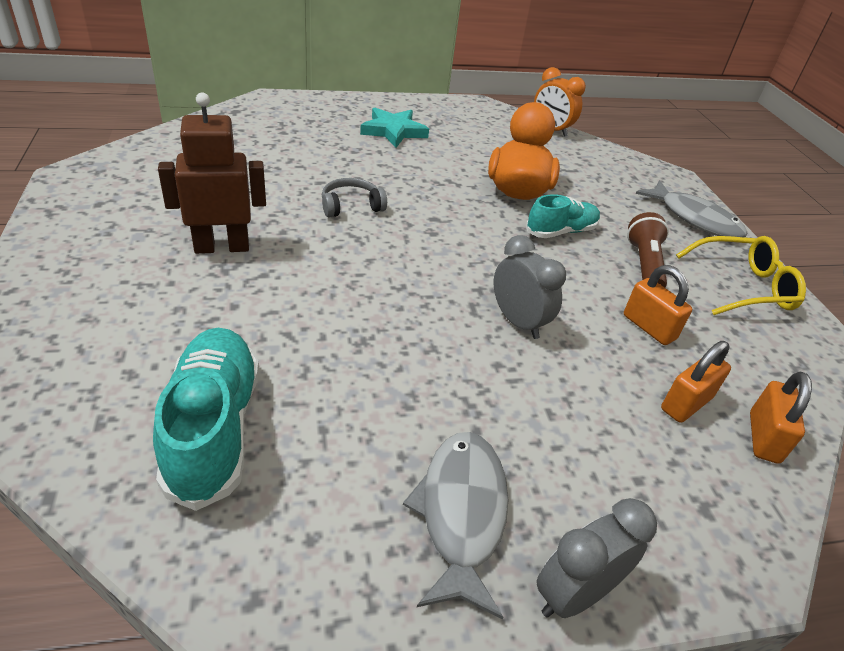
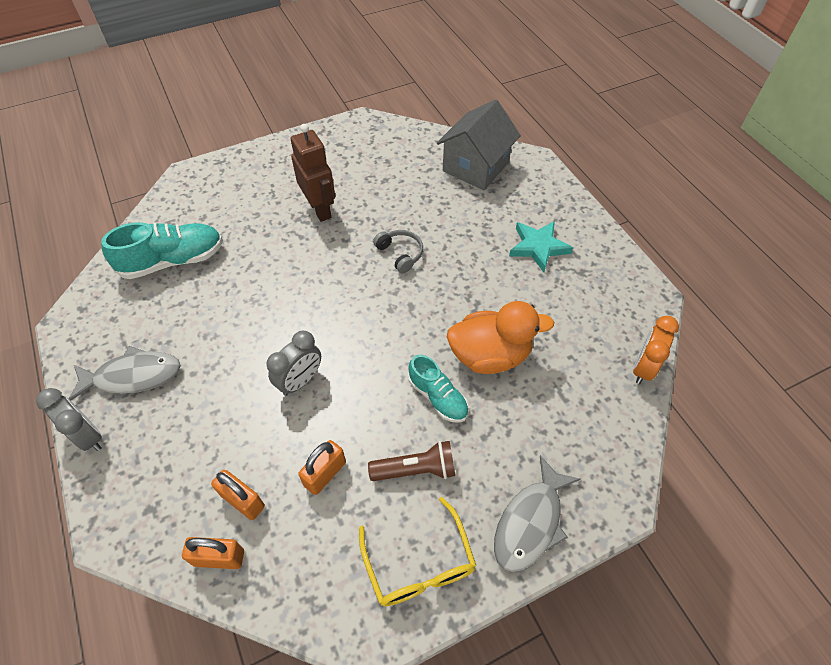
camera: 80 degrees right, 15 degrees up
none -> grey house [437,99,521,190]

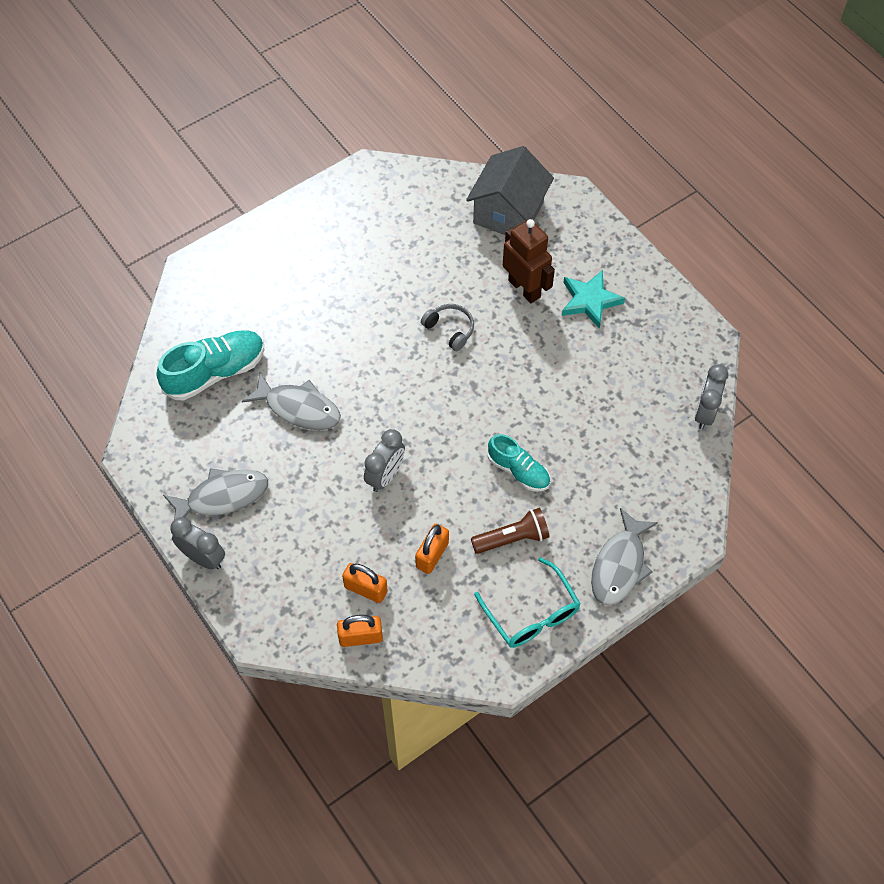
camera: 10 degrees left, 5 degrees up
brown robot [291,124,335,222] -> brown robot moved to [503,219,555,303]
yellow glasses [359,497,476,606] -> turquoise glasses [474,557,580,648]
orange duck [447,301,554,374] -> none
orange clock [633,316,679,384] -> grey clock [695,364,728,429]
none -> grey fish [242,372,341,430]

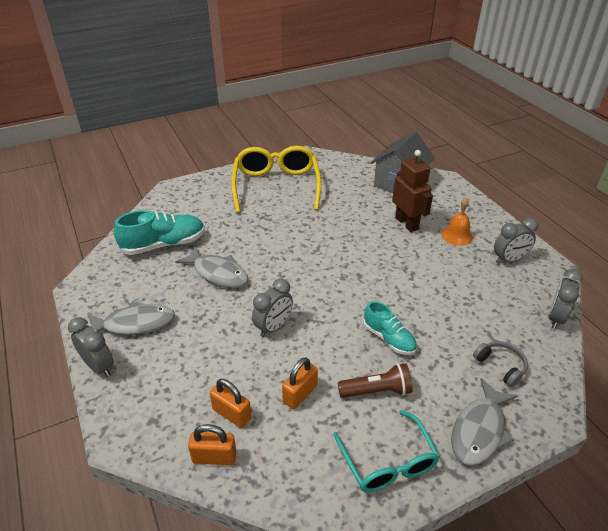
camera: 10 degrees right, 20 degrees down
grey headphones [421,304,474,351] -> grey headphones moved to [473,341,528,387]
turquoise star [562,270,625,329] -> orange bell [441,198,473,246]
none -> yellow glasses [231,146,321,213]
none -> grey clock [494,218,538,264]

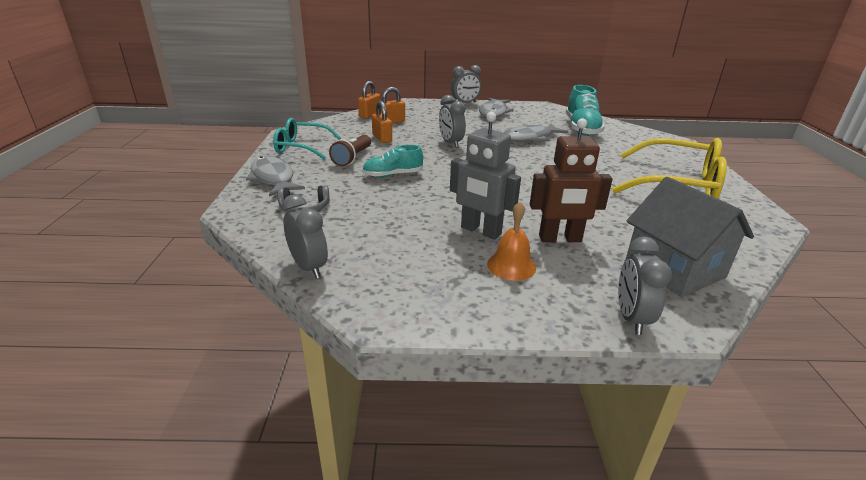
camera: 115 degrees right, 10 degrees down
grey clock [494,218,538,264] -> grey clock moved to [618,236,672,335]
none -> grey robot [450,112,521,240]

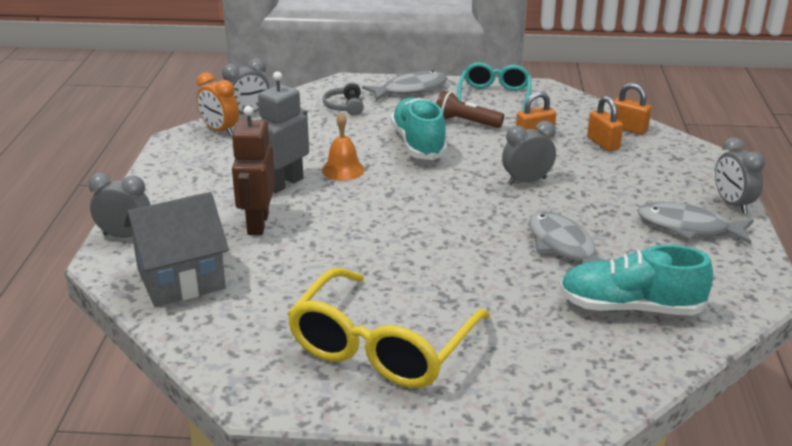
camera: 95 degrees right, 0 degrees up
turquoise shoe [362,145,423,177] -> turquoise shoe [390,97,447,160], size x1.59
orange bell [487,202,536,281] -> orange bell moved to [322,112,364,181]
none -> orange clock [197,72,239,136]

